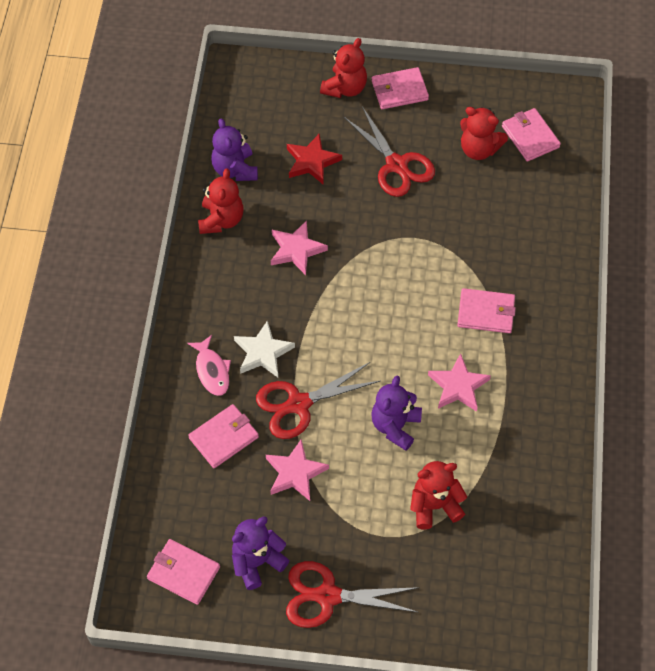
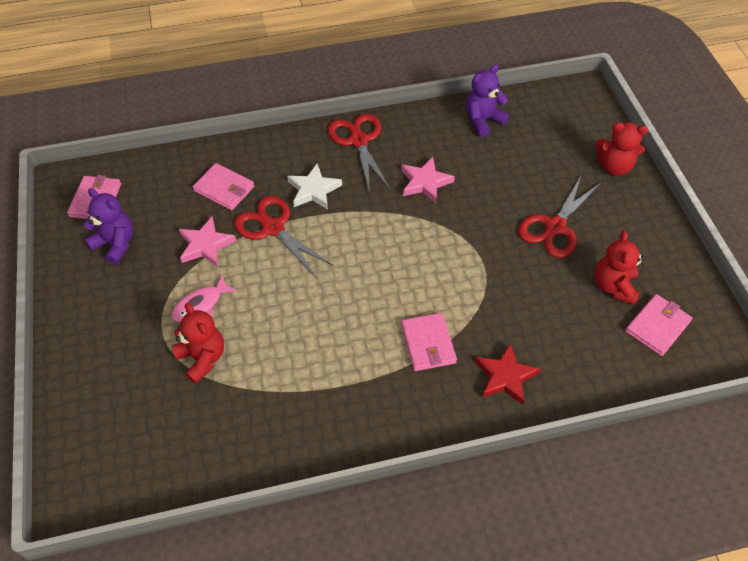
camera: 70 degrees right, 5 degrees down
pink fish [187,335,231,396] -> pink fish moved to [171,275,237,322]
red teddy bear [198,168,243,234] -> none
red scissors [286,561,420,628] -> red scissors moved to [328,114,390,194]
red star [287,134,342,185] -> red star moved to [475,343,540,405]
purple teddy bear [371,376,422,451] -> none
pink wallet [372,67,429,109] -> none
pink star [428,353,491,412] -> none

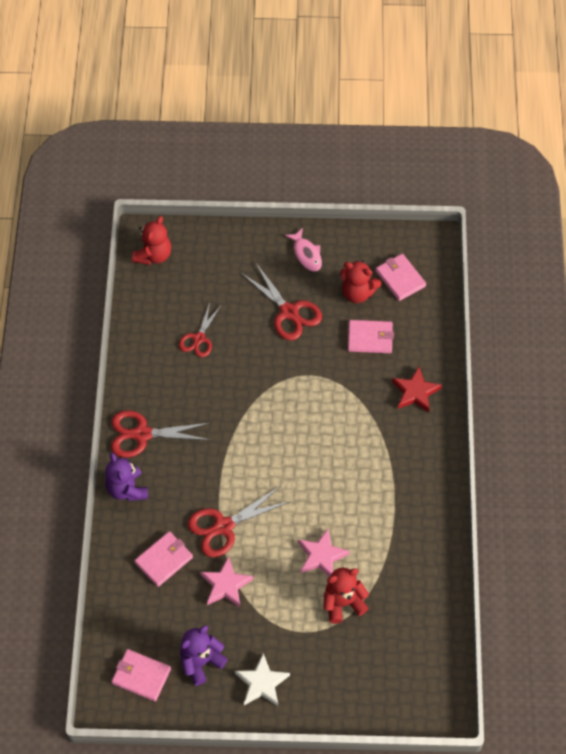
camera: 75 degrees left, 5 degrees up
pink fish [171,275,237,322] -> pink fish moved to [285,228,322,272]
white star [287,164,342,209] -> white star moved to [235,653,290,706]
pink star [401,157,455,203] -> pink star moved to [298,529,350,577]
pink wallet [401,313,457,371] -> pink wallet moved to [348,320,394,353]
purple teddy bear [466,64,509,137] -> purple teddy bear moved to [105,453,148,501]
red teddy bear [595,122,648,176] -> red teddy bear moved to [132,216,171,265]
none -> red scissors [179,302,221,357]

